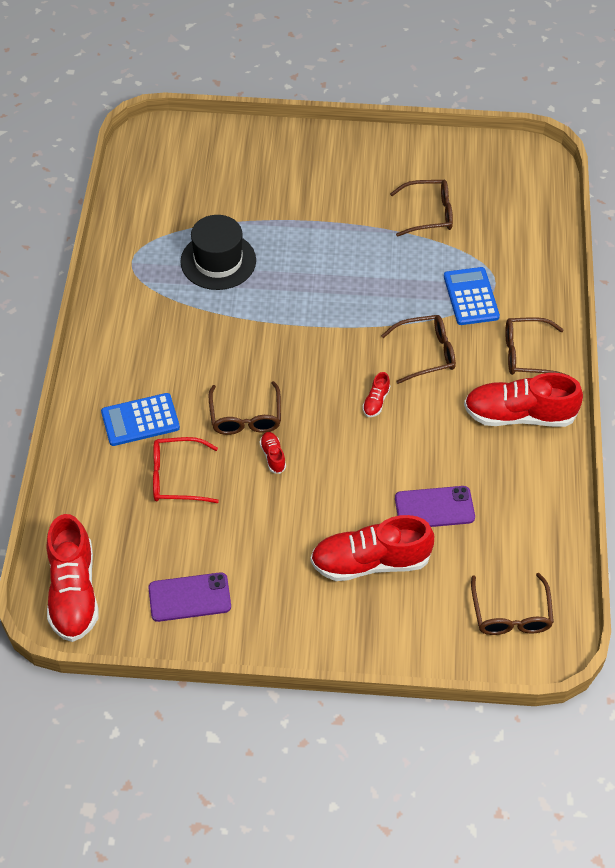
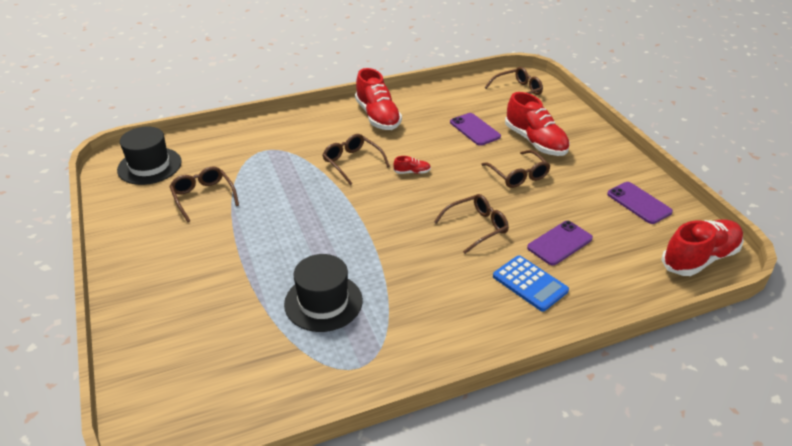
camera: 115 degrees left, 15 degrees down
red glasses [153,437,219,503] -> purple phone [527,221,593,265]
red shoe [260,432,286,474] -> none
blue calculator [444,267,500,325] -> none
brown glasses [505,317,567,375] -> brown glasses moved to [481,150,550,188]
none -> black hat [117,126,182,185]

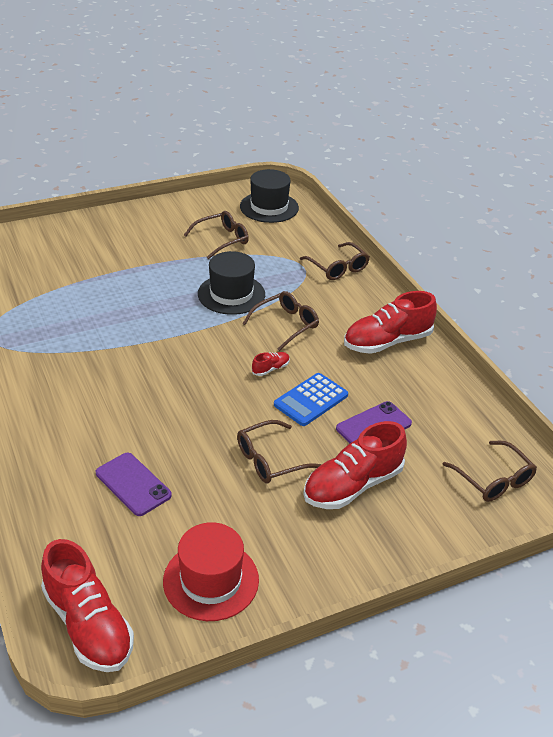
camera: 85 degrees right, 0 degrees up
black hat [284,254,363,332] -> black hat moved to [198,251,265,315]
red shoe [393,156,431,174] -> red shoe turned 120 degrees counterclockwise [252,352,290,376]
brown glasses [434,194,509,254] -> brown glasses moved to [300,242,370,280]
blue calculator [493,255,569,311] -> blue calculator moved to [274,373,348,426]
purple phone [607,182,673,224] -> red hat [163,522,259,621]

